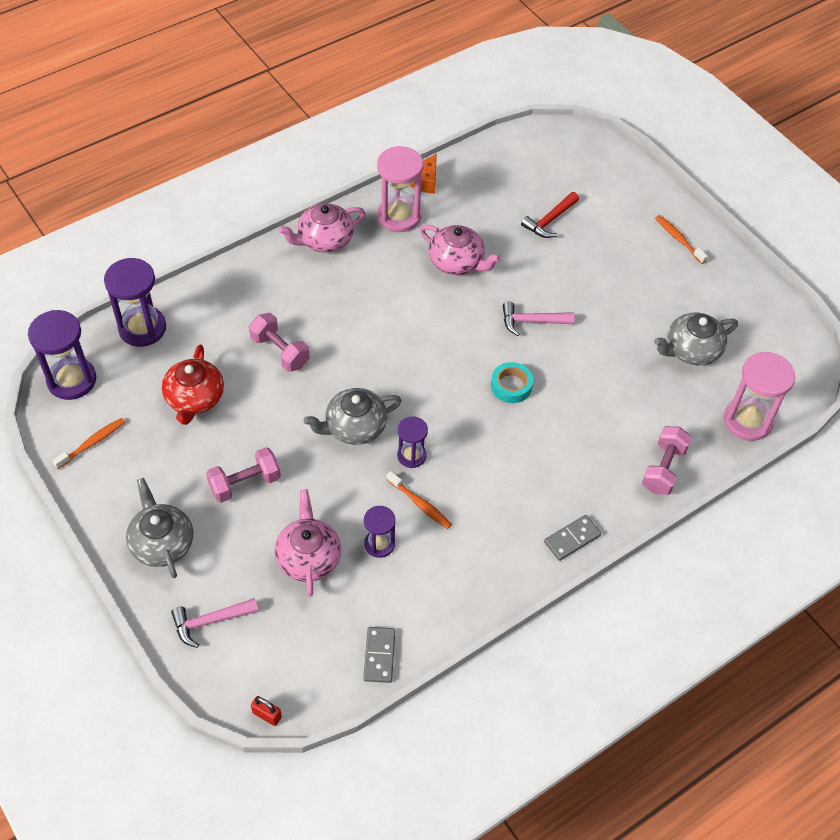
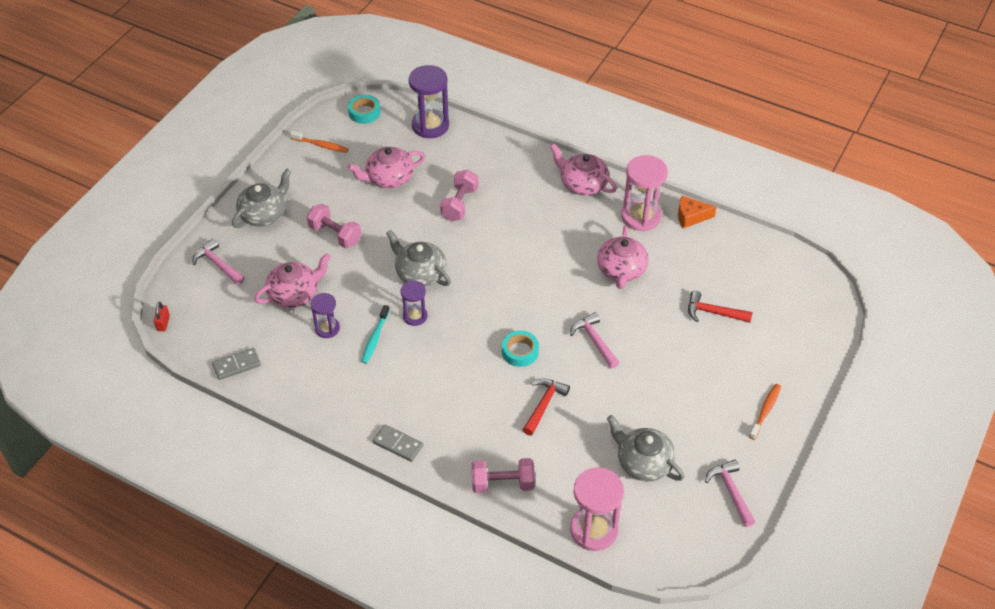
camera: 65 degrees right, 5 degrees down
purple hourglass [28,310,96,400] -> turquoise tape [348,95,380,124]
red teapot [162,345,224,425] -> pink teapot [348,147,425,188]
orange toothbrush [386,471,452,529] -> turquoise toothbrush [361,305,390,364]
none -> red hammer [523,379,570,436]
none -> pink hammer [705,460,755,527]

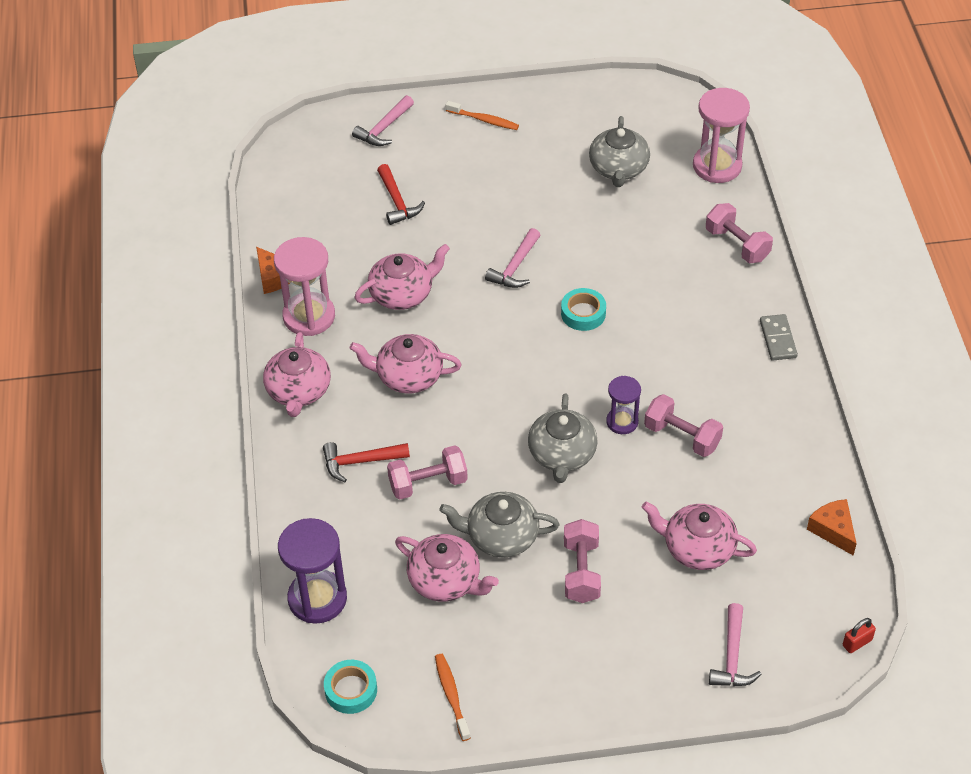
camera: 125 degrees left, 0 degrees up
grey domino [212,348,261,380] -> orange cheese [807,499,857,556]
grey teapot [232,169,291,228] -> grey teapot moved to [439,492,559,557]
purple hourglass [310,293,340,338] -> none
turquoise toothbrush [361,305,390,364] -> pink dumbbell [644,394,723,457]
red hammer [523,379,570,436] -> red hammer moved to [323,442,410,482]
pink hammer [705,460,755,527] -> pink hammer moved to [352,95,414,146]
orange toothbrush [749,384,781,440] -> orange toothbrush turned 150 degrees counterclockwise [446,101,519,130]
none -> pink teapot [350,334,461,394]

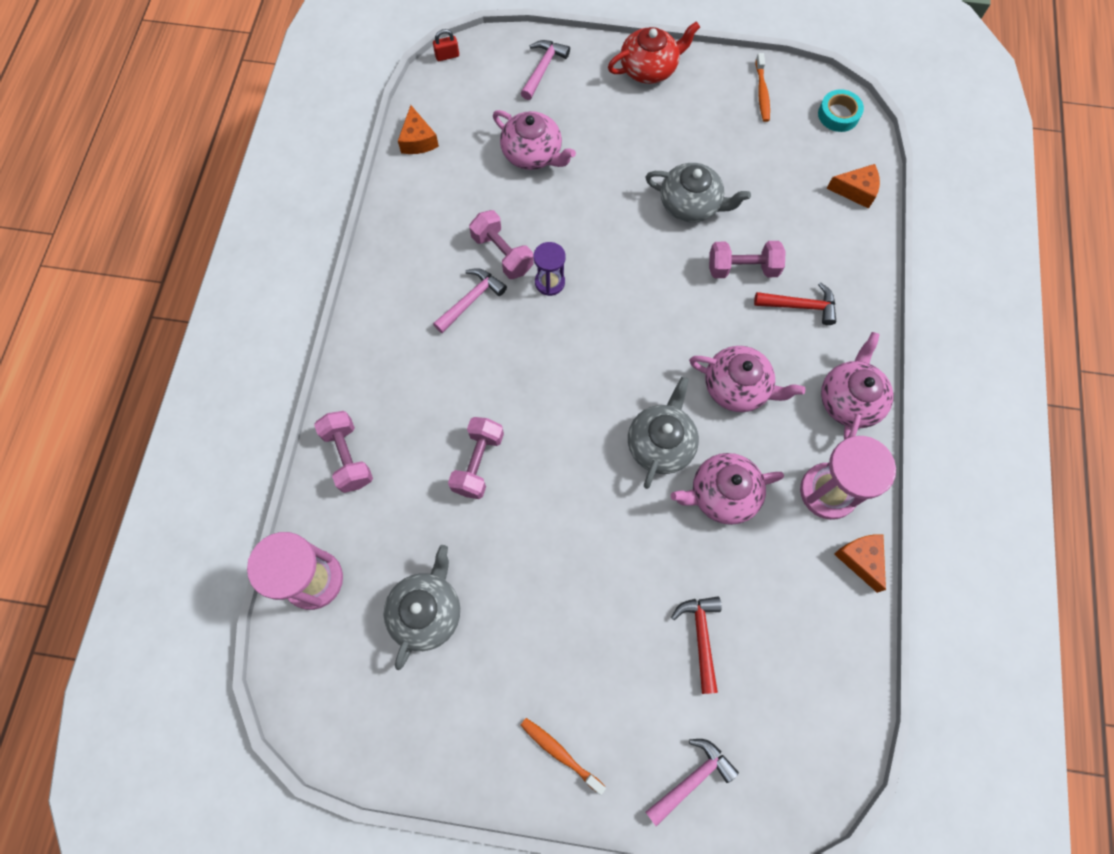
camera: 165 degrees left, 20 degrees up
purple hourglass [278,518,347,624] -> orange cheese [826,164,880,209]
pink teapot [395,534,499,602] -> none
pink hammer [485,228,540,288] -> pink hammer moved to [433,268,507,333]
grey teapot [528,393,598,483] -> grey teapot moved to [628,377,699,489]
turquoise tape [561,288,606,331] -> none
pink dumbbell [564,519,601,603] -> pink dumbbell moved to [448,417,504,499]
grey domino [760,314,798,361] -> none
none -> red teapot [608,21,700,84]

